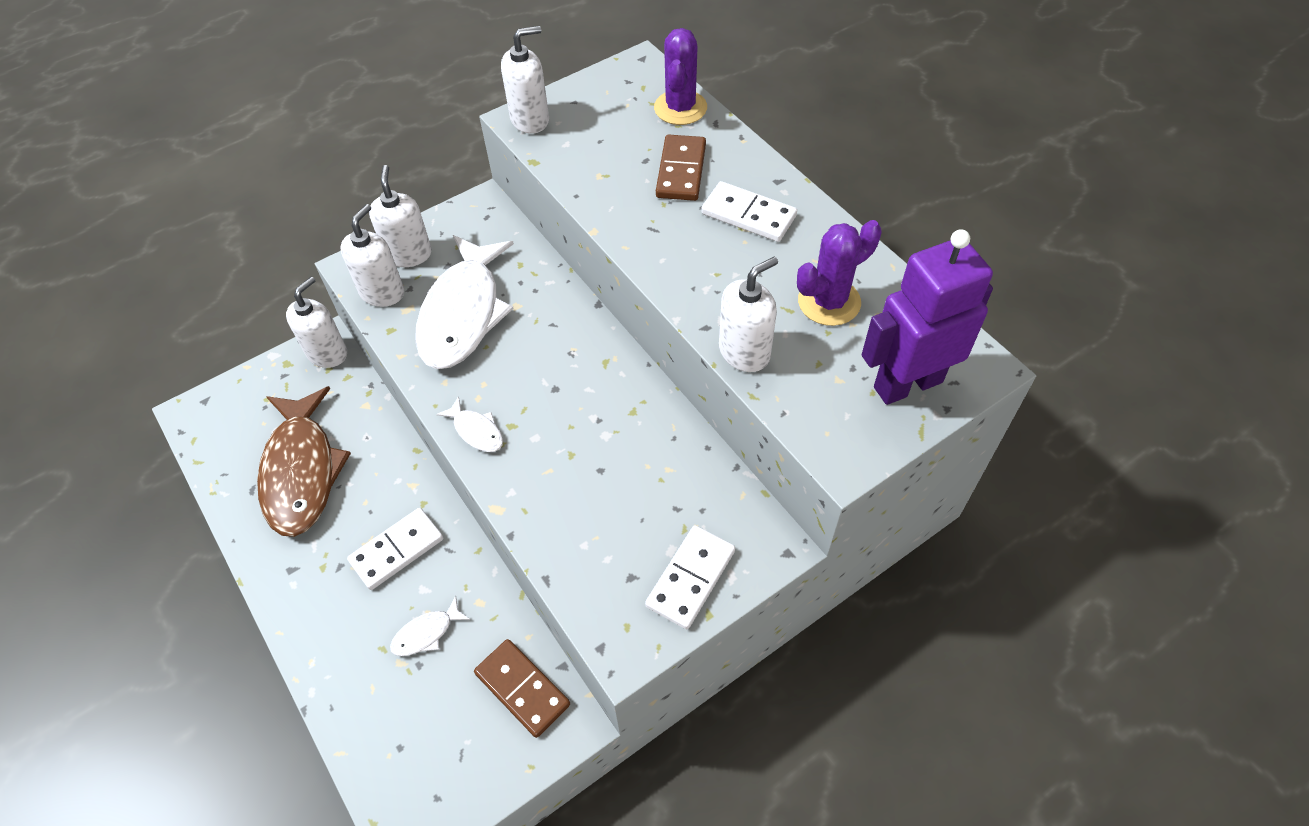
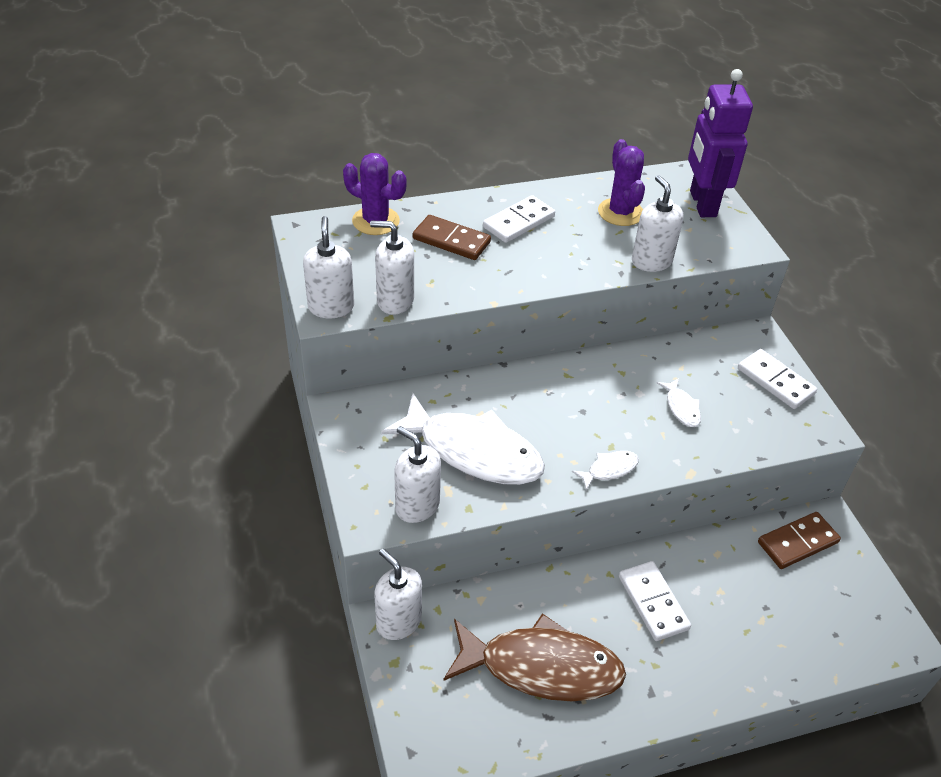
camera: 75 degrees left, 10 degrees down
white soap dispenser [369,165,432,267] -> white soap dispenser moved to [370,221,414,315]
white fish [390,596,470,656] -> white fish moved to [657,378,701,427]

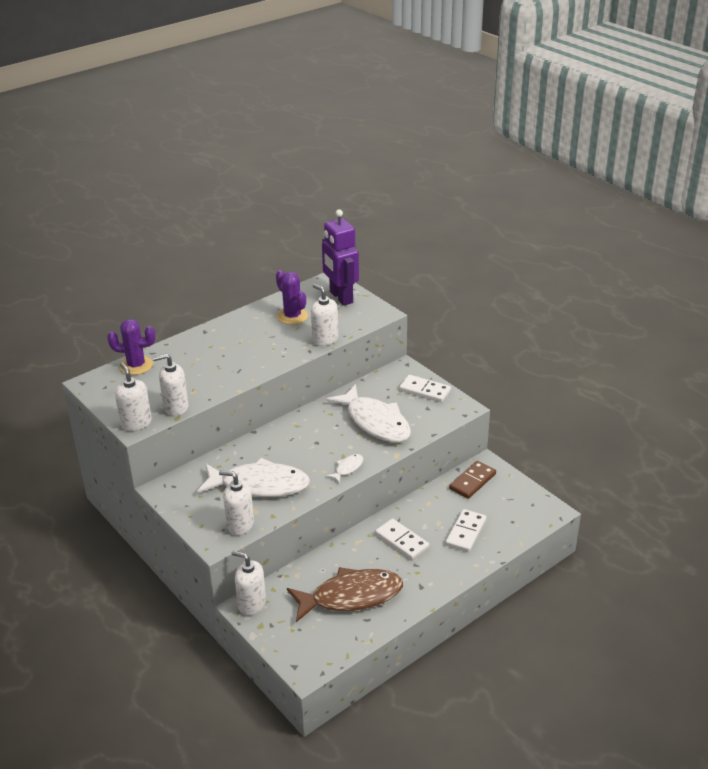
camera: 20 degrees left, 10 degrees down
brown domino [413,215,491,260] -> none
white domino [483,195,555,243] -> white domino moved to [445,509,486,552]
white fish [657,378,701,427] -> white fish [326,384,411,442], size x2.37

